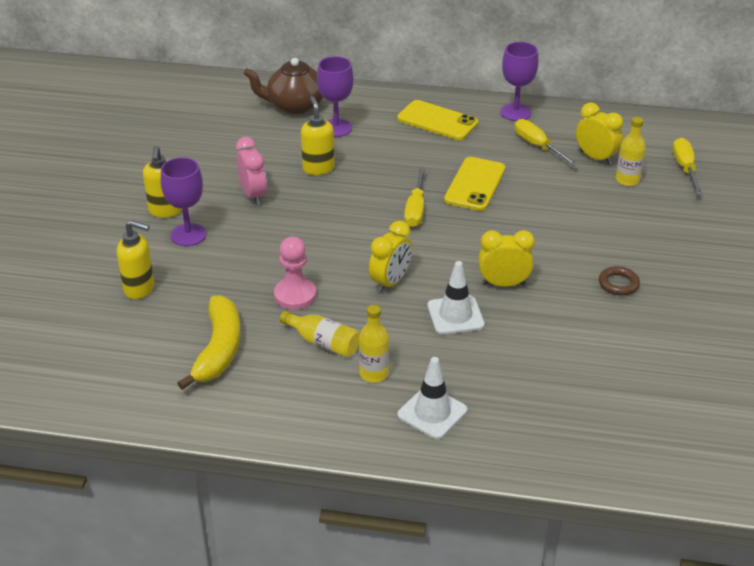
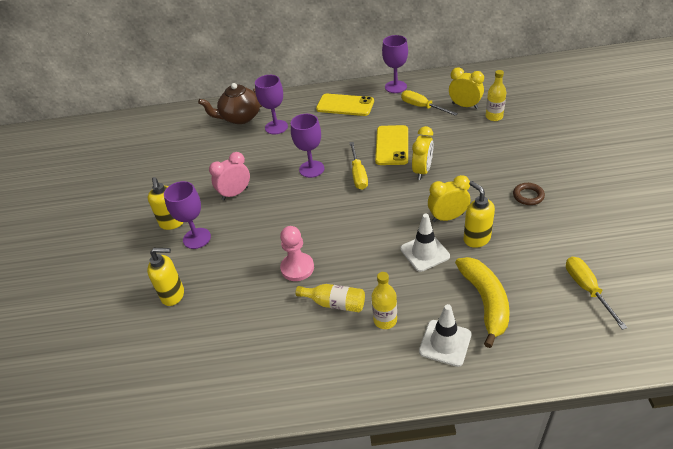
camera: 10 degrees left, 5 degrees up
yellow banana [177,295,241,390] -> yellow banana moved to [455,257,510,348]
pink clock [236,137,267,205] -> pink clock turned 90 degrees counterclockwise [209,152,250,200]
yellow soap dispenser [301,96,335,175] -> yellow soap dispenser moved to [464,181,495,248]
yellow clock [369,221,412,293] -> yellow clock moved to [412,126,434,180]
yellow screwdriver [673,138,703,195] -> yellow screwdriver moved to [566,256,628,330]
none -> purple goblet [291,114,324,178]

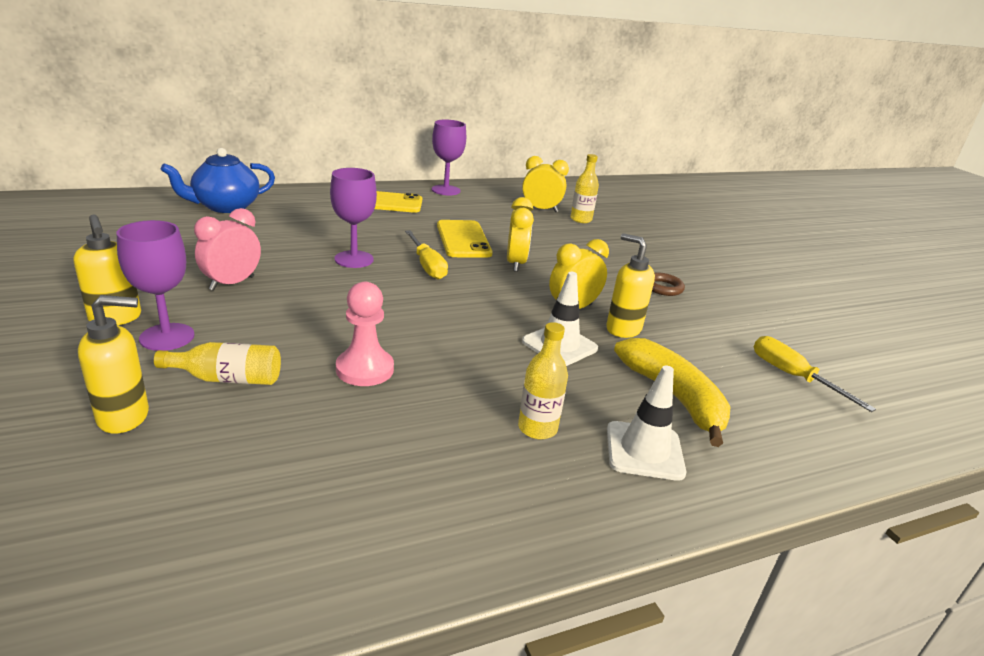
camera: 25 degrees left, 15 degrees down
brown teapot [198,83,262,124] -> blue teapot [160,148,275,213]
purple goblet [255,75,288,134] -> none
yellow bottle [296,284,365,312] -> yellow bottle moved to [154,342,281,385]
yellow screwdriver [401,90,458,116] -> none

